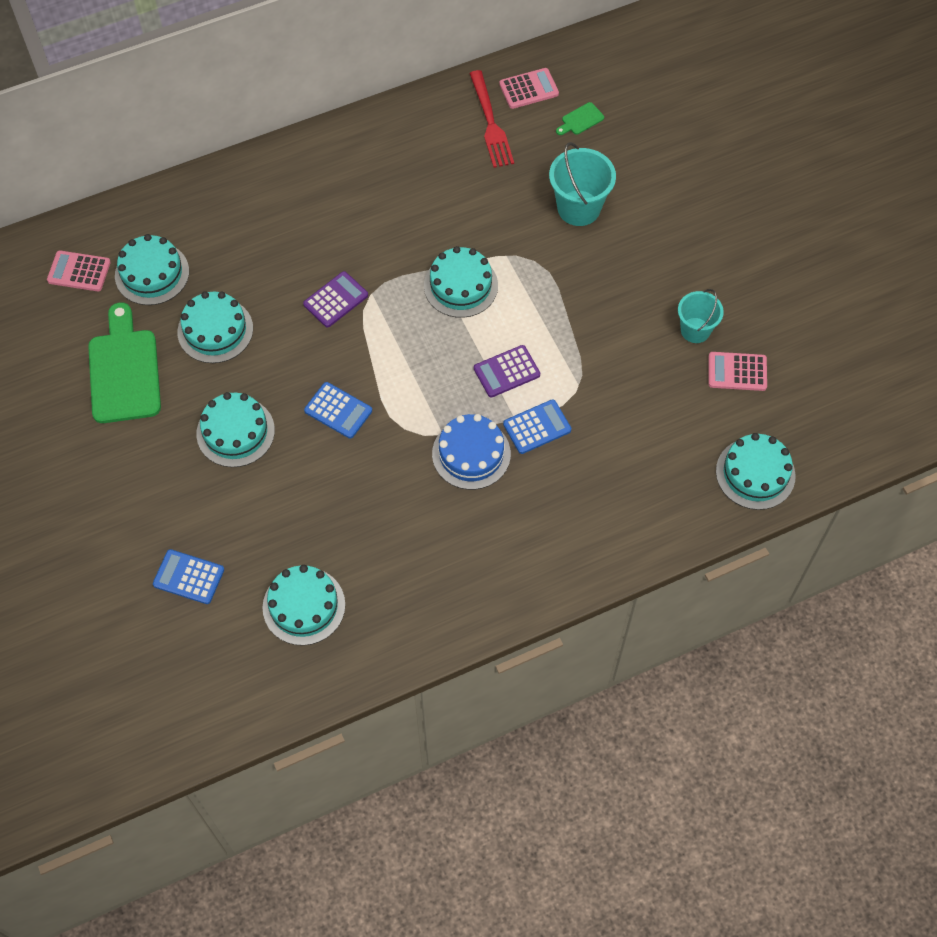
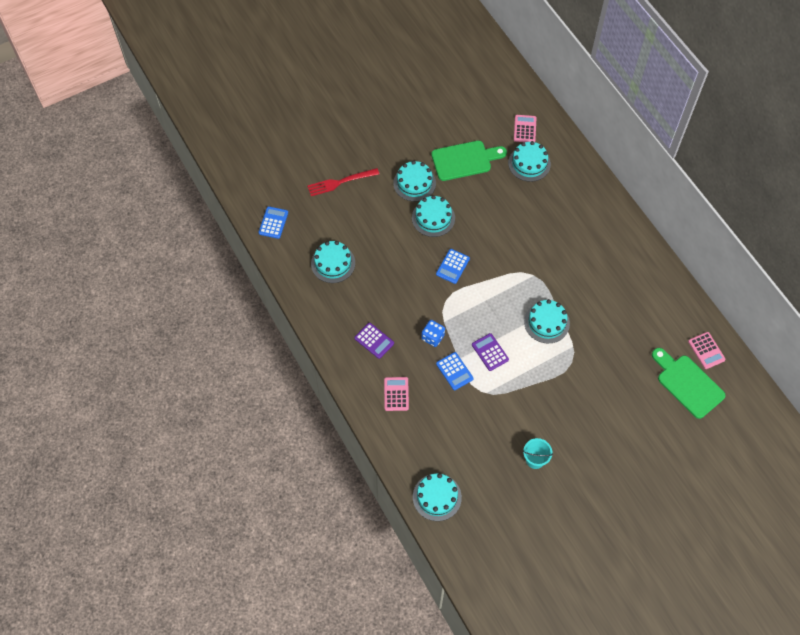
camera: 85 degrees right, 0 degrees up
blue calculator [153,549,224,604] -> blue calculator moved to [258,206,288,239]
turquoise cake [177,291,253,363] -> turquoise cake moved to [393,161,436,202]
purple calculator [303,271,368,328] -> purple calculator moved to [354,323,394,359]
blue cake [432,414,511,490] -> blue dice [421,320,445,347]
red fork [469,70,514,168] -> red fork moved to [307,168,379,196]
turquoise bucket [549,142,616,226] -> none
green cutting board [556,102,604,135] -> green cutting board [652,348,726,419], size x2.41
pink calculator [709,352,767,391] -> pink calculator moved to [384,377,409,411]

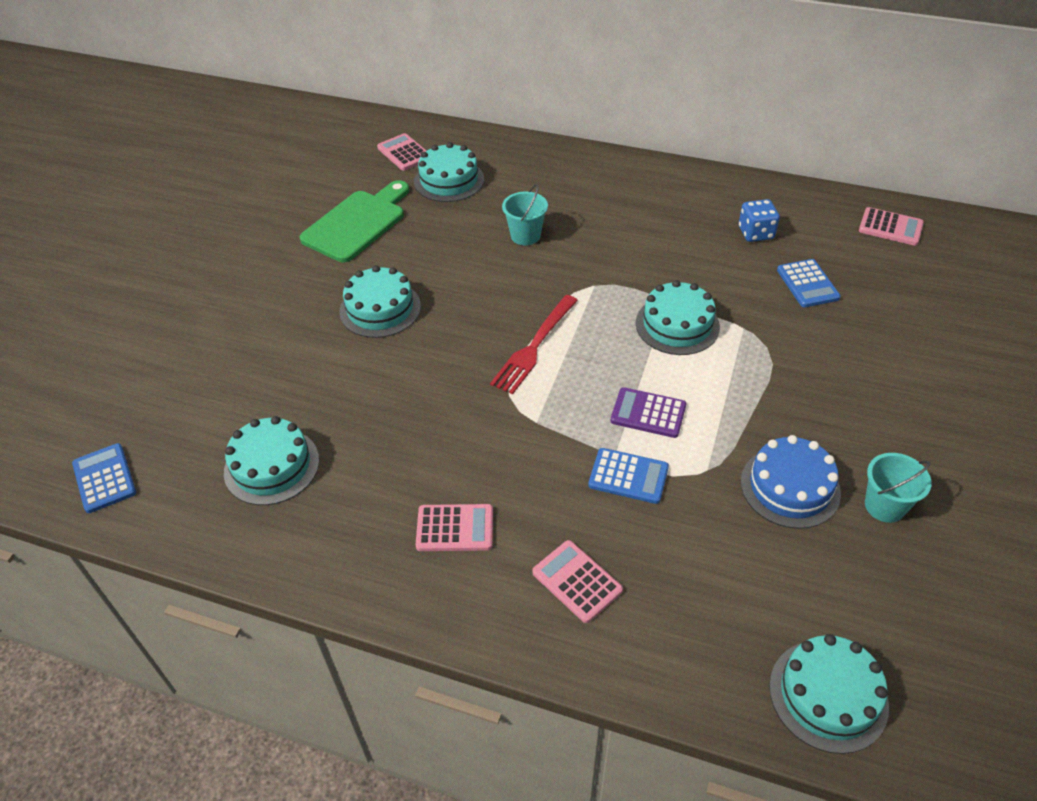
camera: 40 degrees left, 15 degrees down
red fork [307,168,379,196] -> red fork moved to [490,295,578,394]
purple calculator [354,323,394,359] -> pink calculator [415,504,493,551]
turquoise cake [393,161,436,202] -> none
blue dice [421,320,445,347] -> blue dice moved to [739,199,780,242]
blue calculator [436,249,470,284] -> blue calculator moved to [777,259,841,307]
green cutting board [652,348,726,419] -> none
none -> turquoise bucket [502,184,548,245]
none -> blue cake [741,435,841,529]

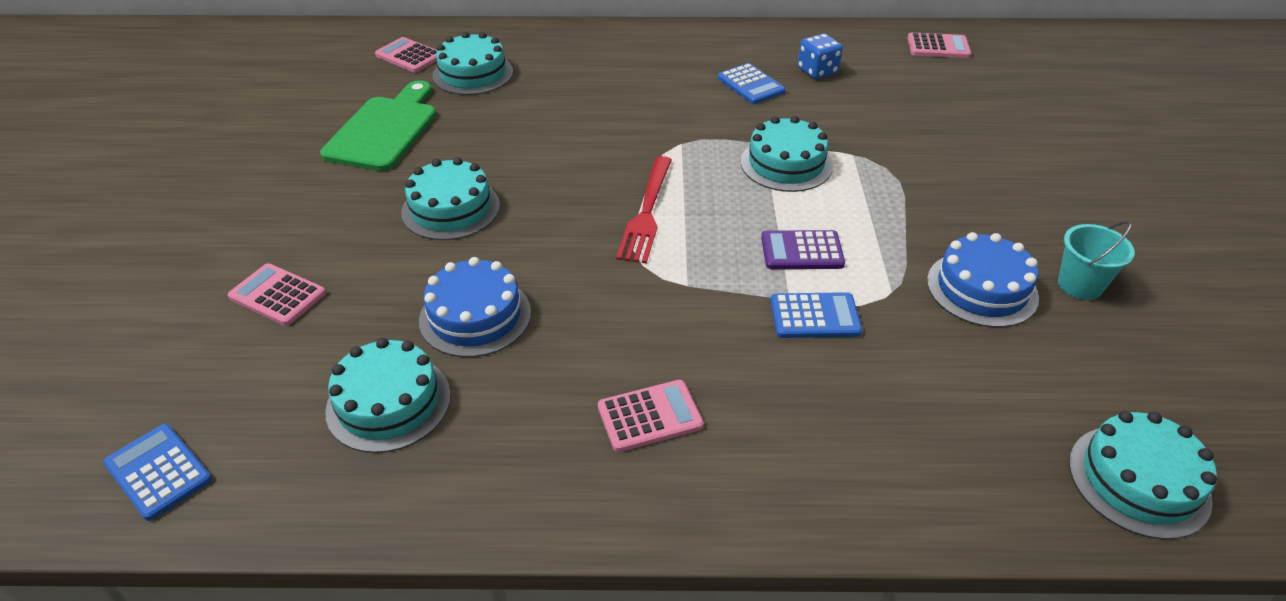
camera: 20 degrees left, 5 degrees down
turquoise bucket [502,184,548,245] -> none
pink calculator [532,540,623,623] -> pink calculator moved to [227,263,326,326]
blue calculator [777,259,841,307] -> blue calculator moved to [718,63,786,104]
none -> blue cake [419,257,531,357]

